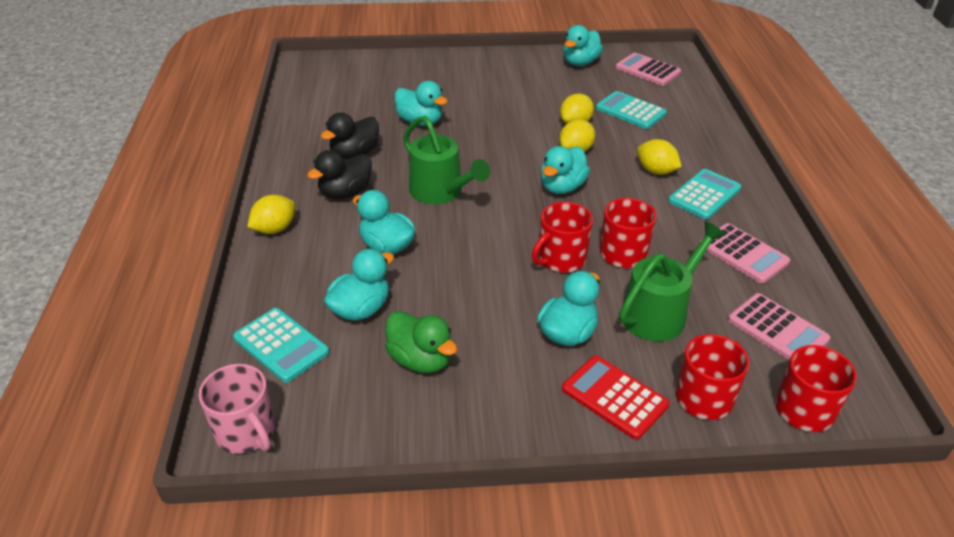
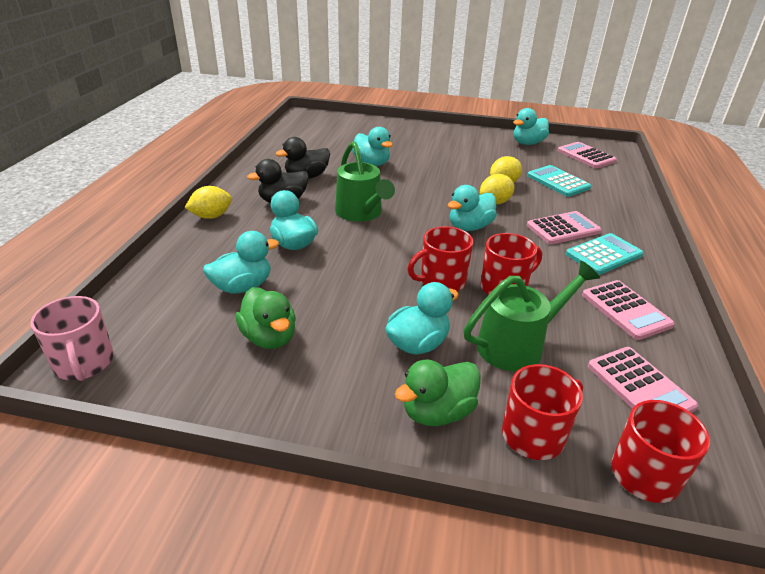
camera: 15 degrees right, 5 degrees down
turquoise calculator [233,308,329,383] -> none
red calculator [562,355,670,440] -> green duck [395,360,481,426]
yellow lemon [637,139,682,175] -> pink calculator [527,211,602,245]

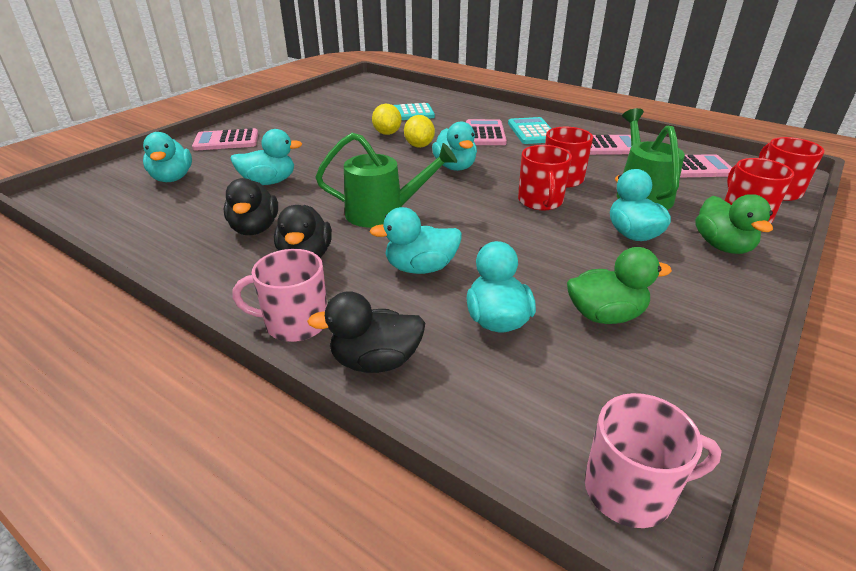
camera: 65 degrees left, 0 degrees up
yellow lemon [185,186,232,219] -> pink mug [232,249,327,342]
turquoise duck [513,108,549,145] -> turquoise duck moved to [143,132,192,182]
pink calculator [558,142,617,168] -> pink calculator moved to [192,128,258,151]
none -> black duck [307,291,425,373]

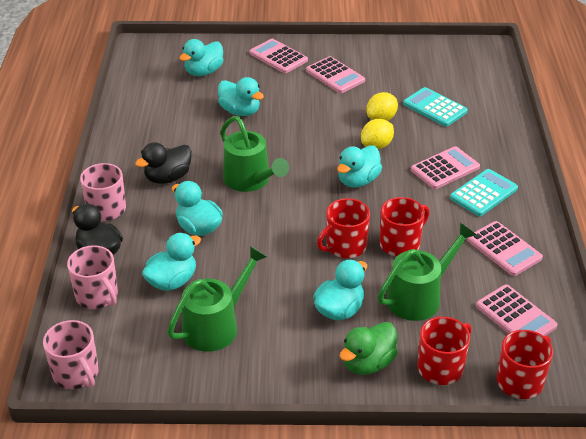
camera: 55 degrees right, 5 degrees up
black duck [224,178,278,235] -> none
green duck [567,247,672,324] -> green watering can [167,246,268,352]
none -> pink mug [67,245,118,309]
none -> pink calculator [306,56,365,93]

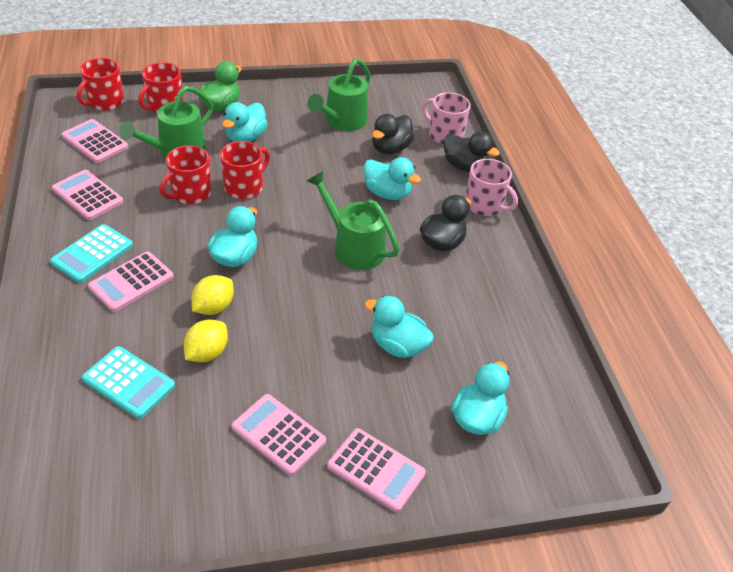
camera: 165 degrees right, 5 degrees up
pink mug [43,320,99,389] -> none
turquoise duck [142,233,201,291] -> black duck [372,114,414,154]

